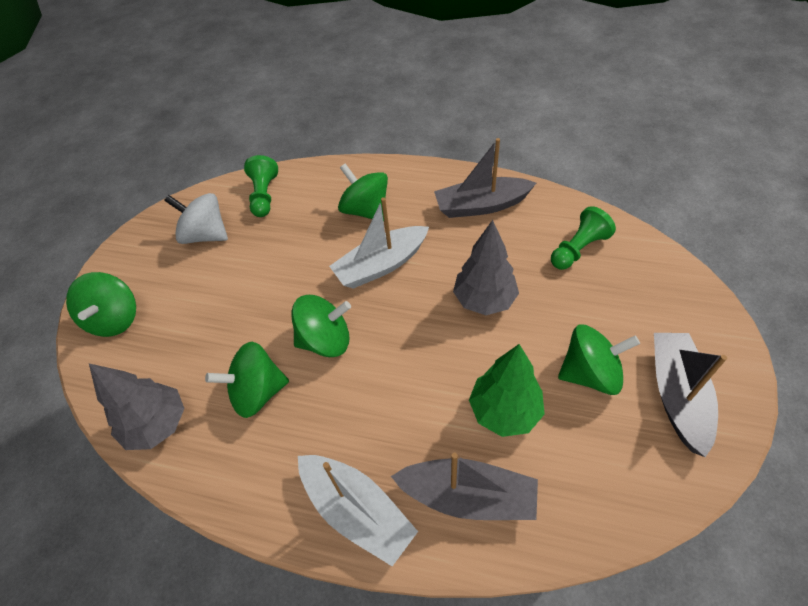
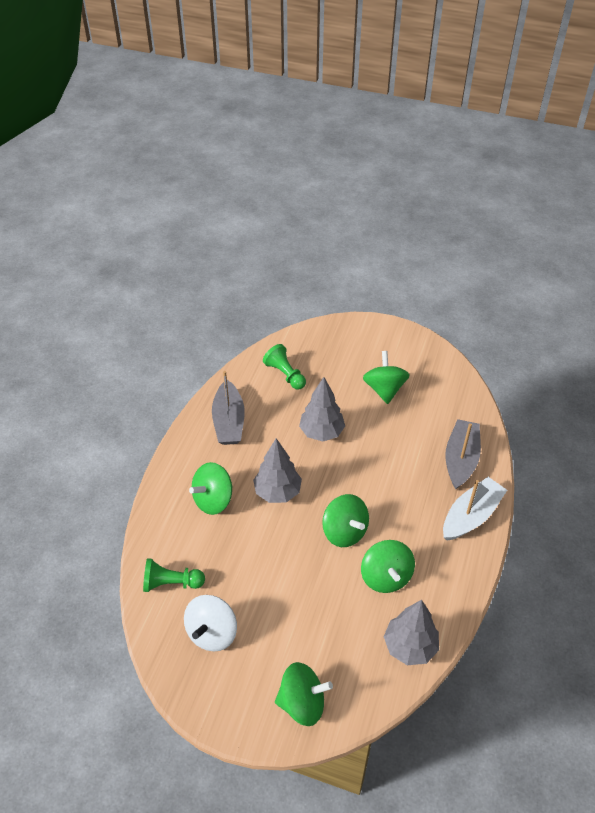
camera: 90 degrees left, 5 degrees down
green spinning top [291,295,351,357] -> green spinning top turned 150 degrees clockwise [322,494,369,547]
white boat [329,197,429,289] -> grey tree [253,438,302,503]
green tree [469,344,545,437] -> none
grey boat [654,333,727,457] -> none

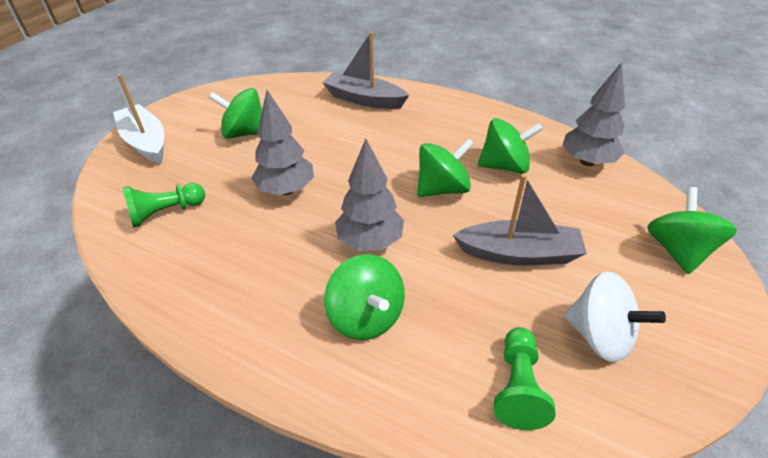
camera: 80 degrees left, 5 degrees down
grey boat [212,371,245,445] -> grey boat moved to [453,174,587,265]
white boat [443,477,507,541] -> white boat moved to [113,74,164,164]

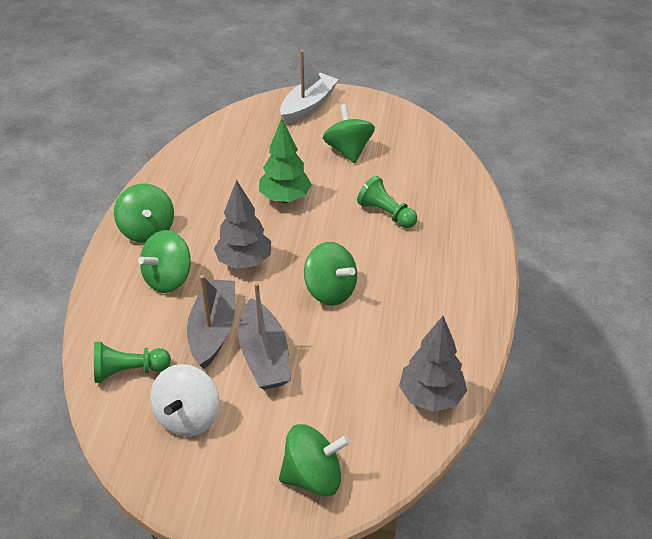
camera: 70 degrees right, 0 degrees up
green pawn [122,183,205,228] -> green pawn moved to [357,176,418,228]
grey tree [251,90,314,195] -> green tree [259,118,312,203]
grey boat [322,32,409,109] -> grey boat moved to [187,275,235,369]
green spinning top [478,118,543,174] -> green spinning top moved to [114,183,174,243]

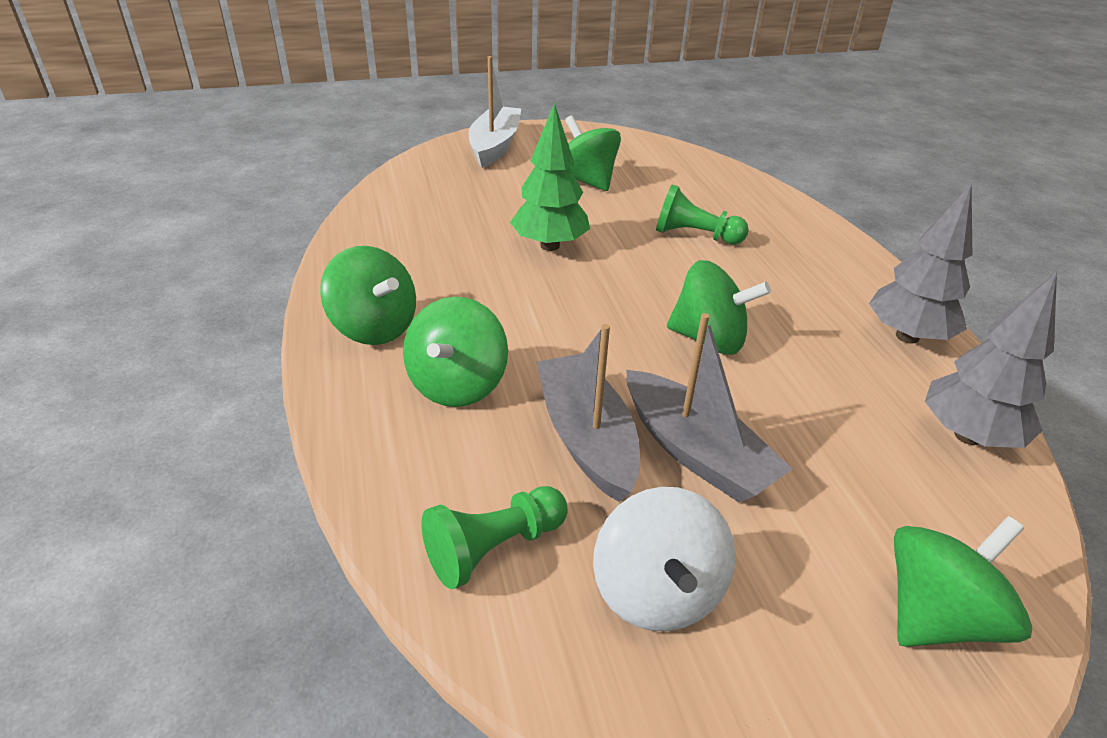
camera: 25 degrees left, 5 degrees down
grey tree [214,180,271,269] -> grey tree moved to [869,183,972,344]

